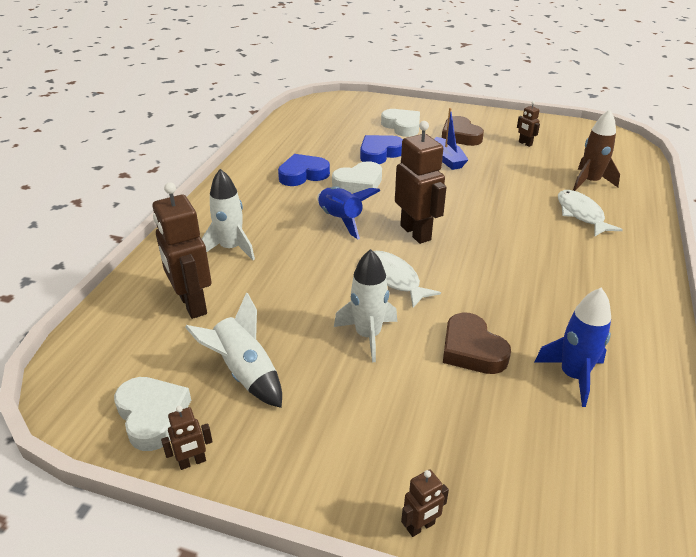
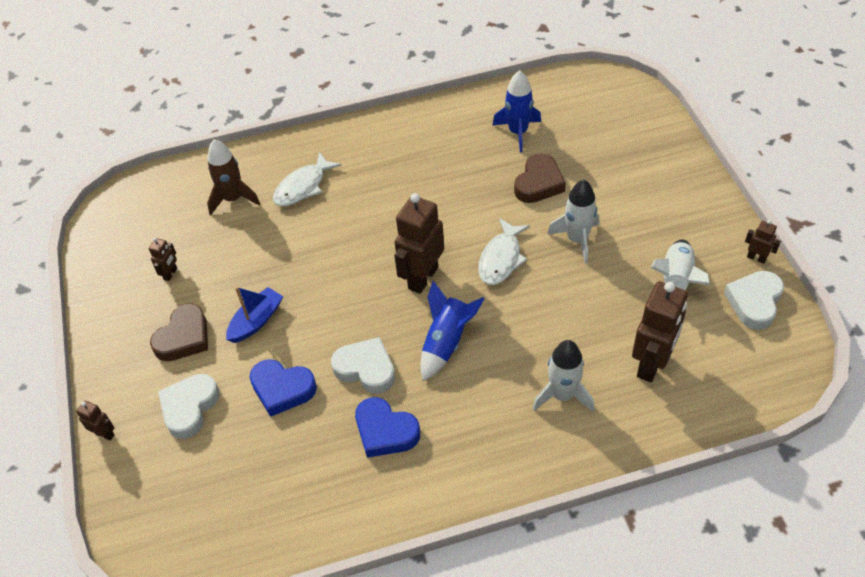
camera: 120 degrees left, 15 degrees up
brown robot [401,470,449,537] -> brown robot moved to [76,401,114,441]

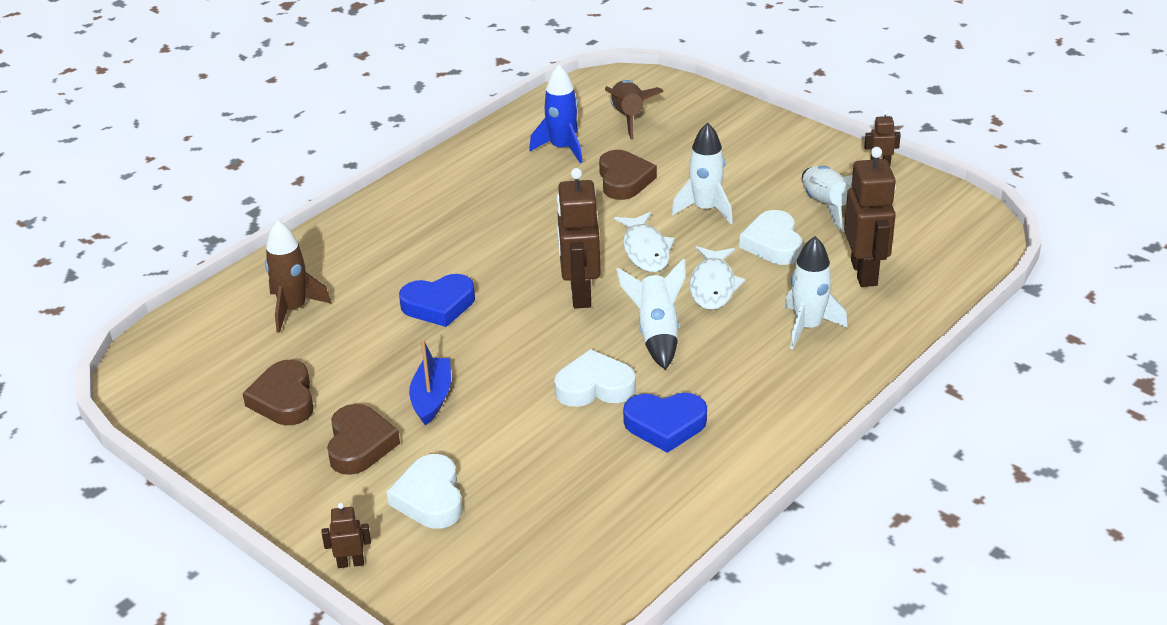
camera: 35 degrees left, 15 degrees down
brown robot [149,237,177,281] -> brown heart [242,360,314,425]
blue heart [250,360,317,417] -> blue heart moved to [399,274,475,327]
white fish [273,152,342,206] -> white fish moved to [690,246,745,310]
blue rocket [420,281,485,381] -> white rocket [616,258,686,370]
white heart [724,271,784,330] -> white heart moved to [739,210,803,265]
none -> brown rocket [605,80,664,139]

